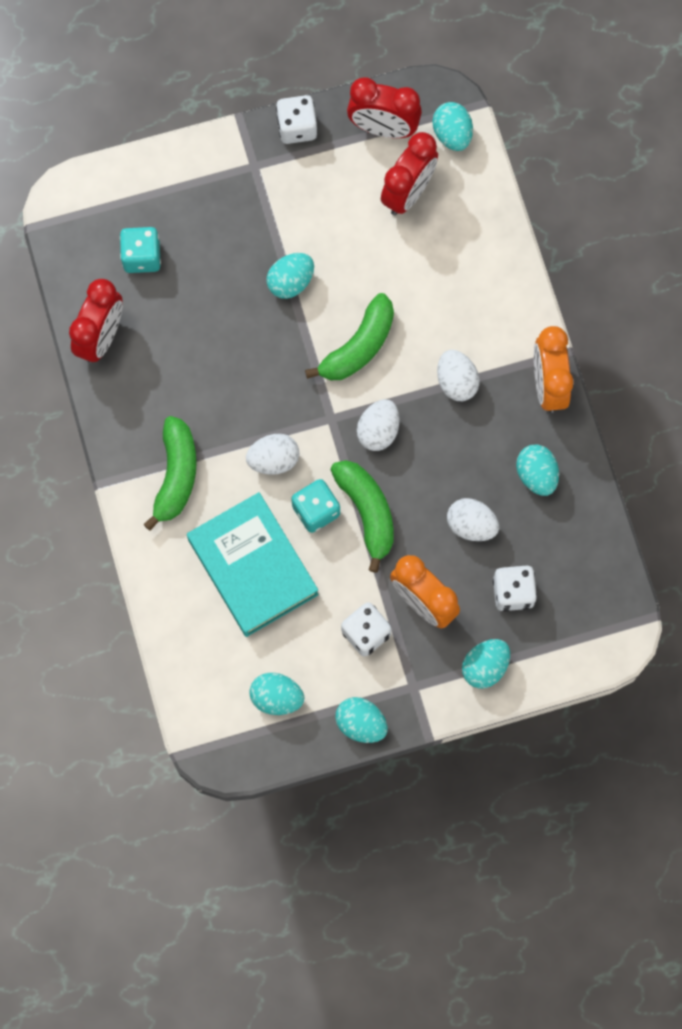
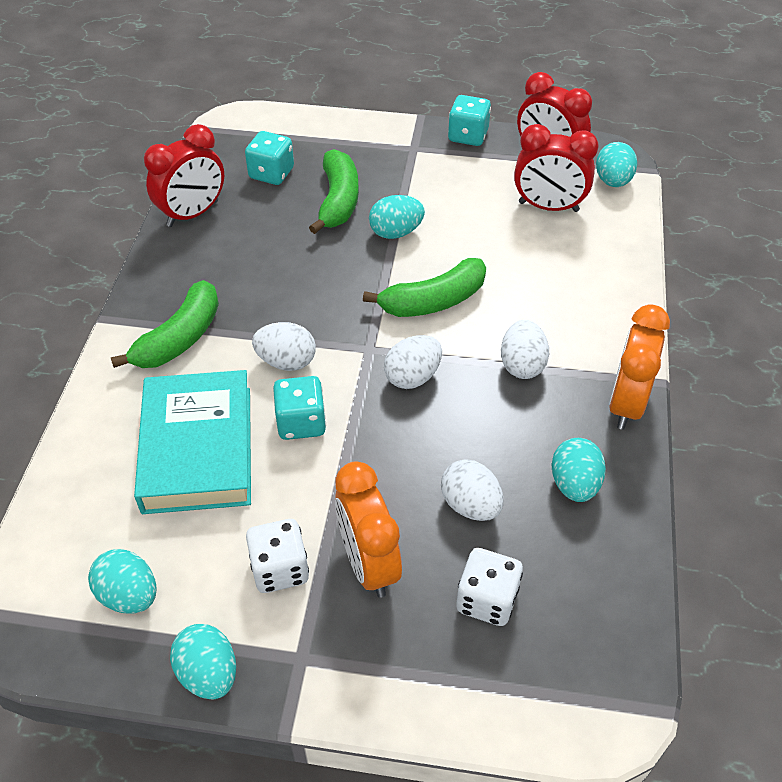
camera: 25 degrees right, 25 degrees down
white dice [276,95,317,144] -> turquoise dice [448,95,491,146]
green banana [330,460,394,573] -> green banana moved to [309,149,359,234]
red clock [381,132,438,215] -> red clock turned 45 degrees clockwise [514,124,599,212]
turquoise egg [462,639,510,689] -> none

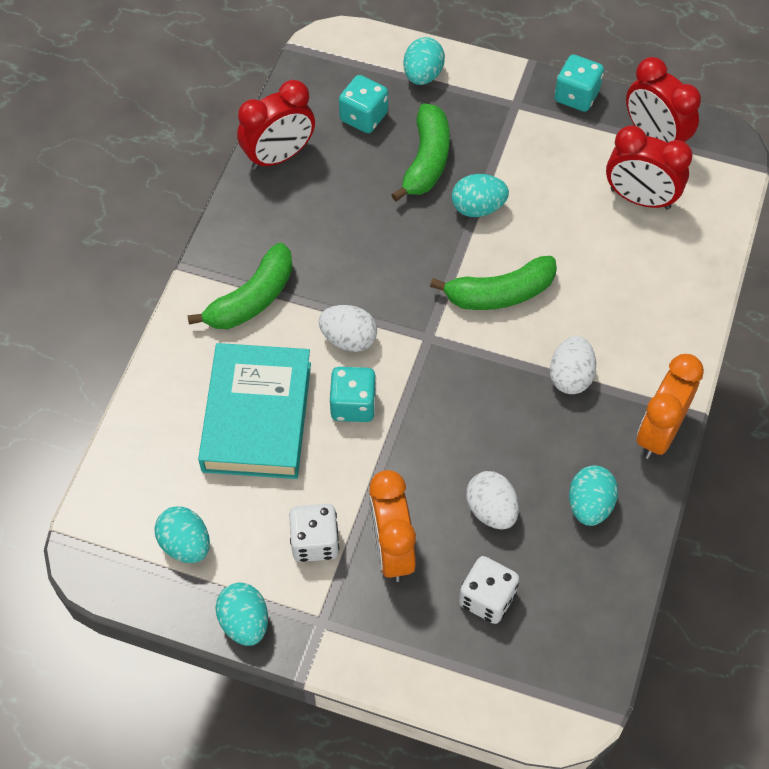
camera: 10 degrees right, 10 degrees up
white egg [384,335,442,389] -> none
turquoise egg [596,142,637,187] -> turquoise egg moved to [403,37,445,85]

